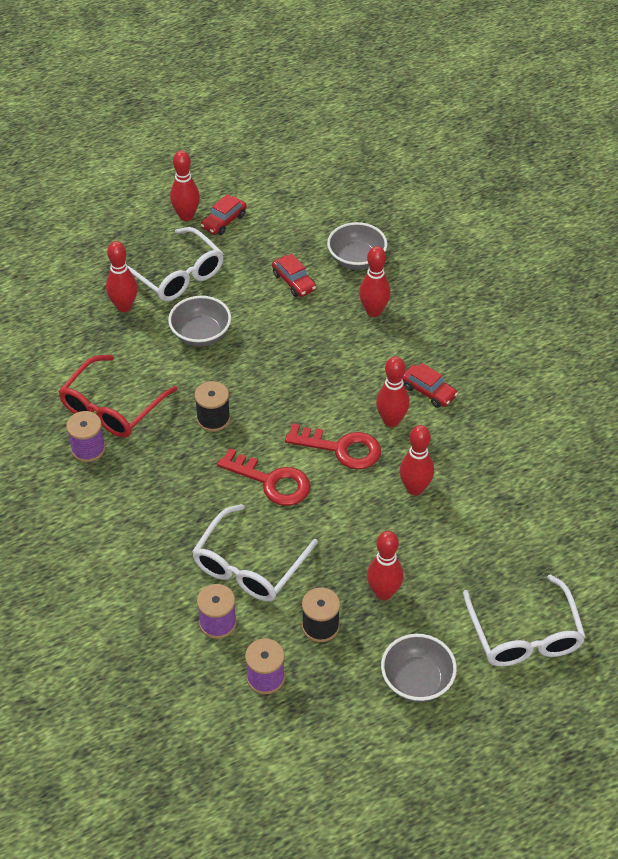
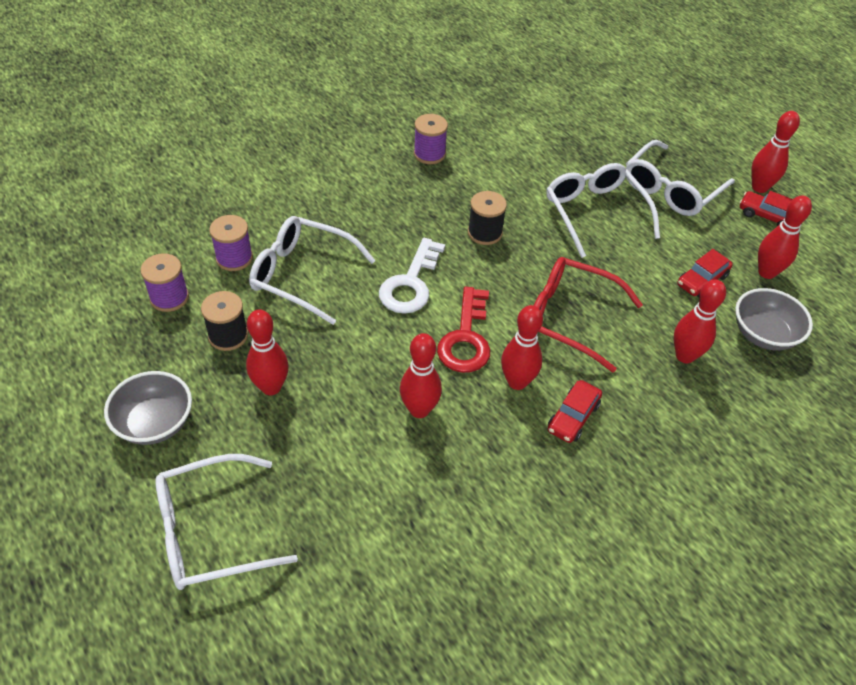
camera: 80 degrees right, 0 degrees up
red glasses [58,355,177,438] -> red glasses moved to [534,257,643,373]
red bowling pin [106,241,138,312] -> red bowling pin moved to [758,196,812,279]
grey bowl [168,296,231,347] -> white glasses [546,163,660,258]
red key [217,448,310,506] -> white key [379,238,445,314]

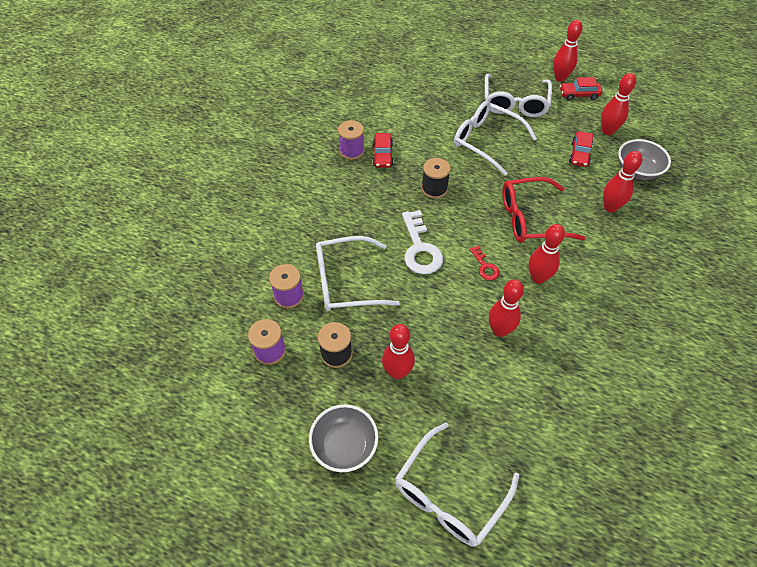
camera: 30 degrees left, 5 degrees up
red key [437,287,490,373] -> red key [470,246,500,280], size x0.53
red car [548,380,602,443] -> red car moved to [373,133,393,168]

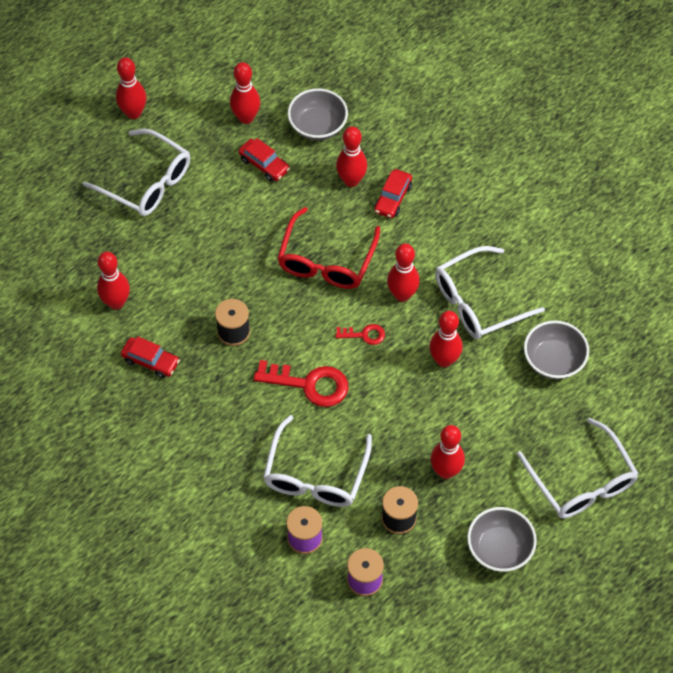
camera: 65 degrees left, 5 degrees up
purple spool [338,120,365,160] -> none
white key [402,210,443,274] -> red key [254,360,348,407]
white glasses [454,101,537,176] -> white glasses moved to [435,246,545,339]
red car [560,77,602,101] -> red car moved to [374,169,412,218]
none -> red bowling pin [97,252,130,310]
none -> grey bowl [524,320,589,379]

